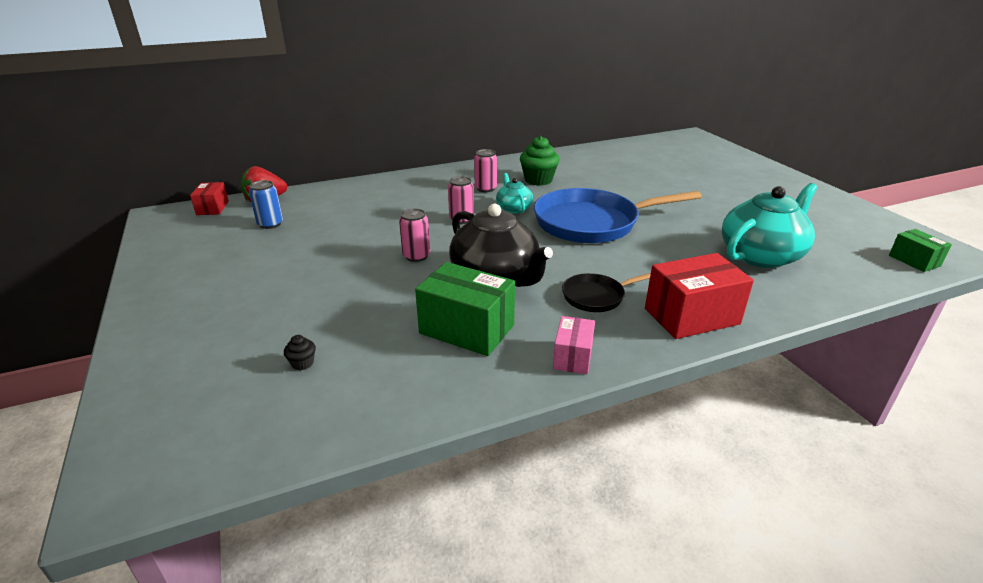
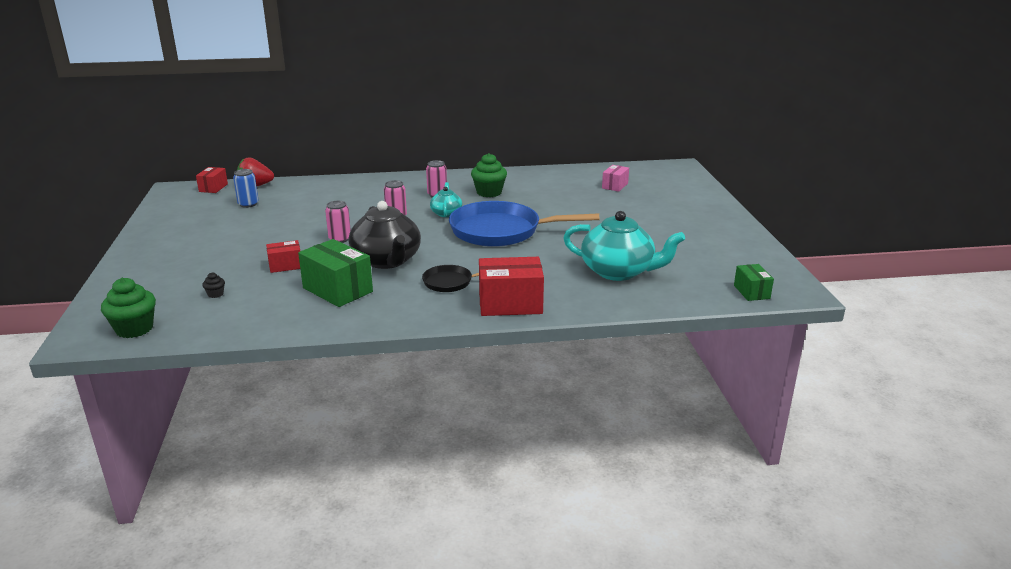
camera: 15 degrees right, 5 degrees down
pink box [553,316,595,374] -> pink box moved to [602,165,629,192]
turquoise teapot [722,183,818,268] -> turquoise teapot turned 45 degrees clockwise [563,211,685,281]
none -> green cupcake [101,278,156,338]
none -> red box [266,240,300,273]

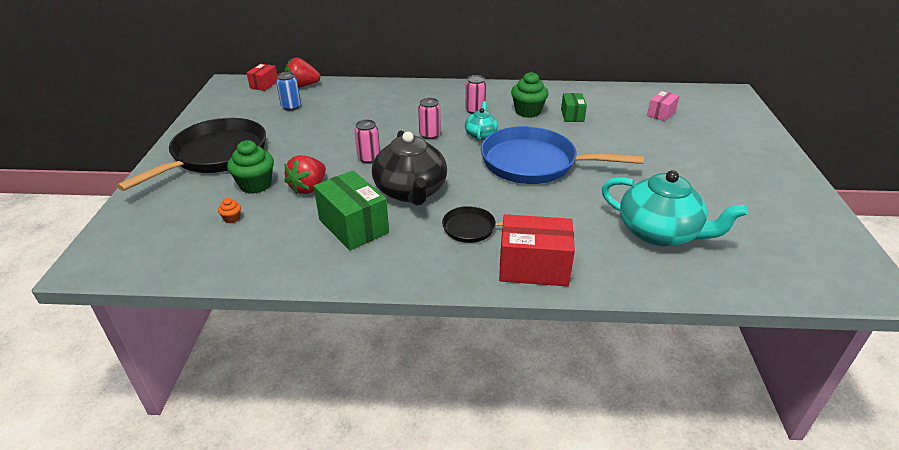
camera: 10 degrees right, 10 degrees up
green cupcake [101,278,156,338] -> green cupcake moved to [227,140,274,194]
black cupcake [203,272,225,298] -> orange cupcake [218,198,241,223]
red box [266,240,300,273] -> red strawberry [284,155,326,194]
green box [734,264,774,301] -> green box moved to [561,93,587,122]
none -> black pan [116,118,266,191]

